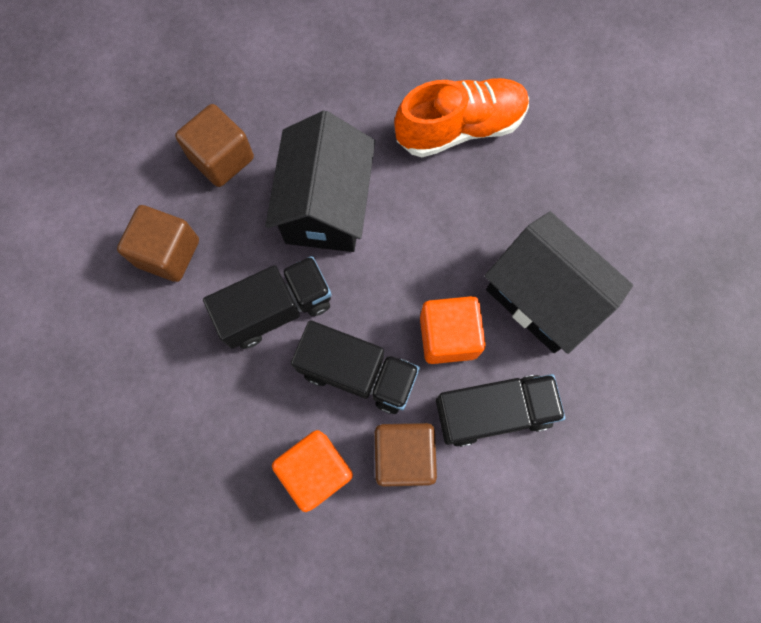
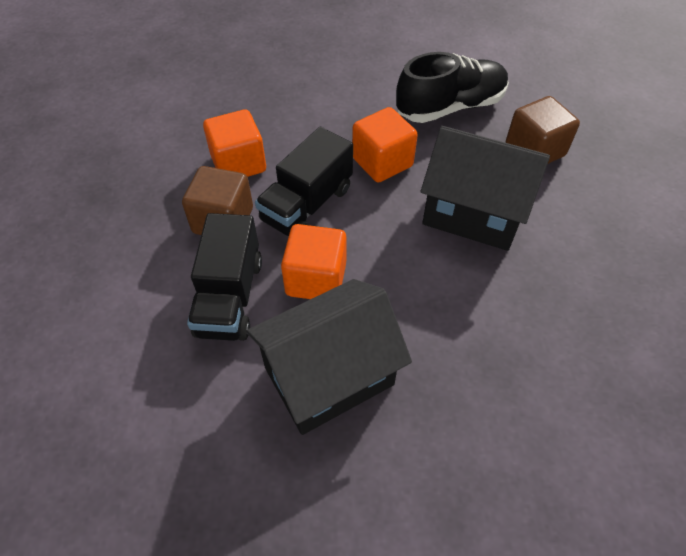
camera: 105 degrees right, 20 degrees down
brown cube [117,205,199,282] -> black shoe [396,52,509,123]
black truck [203,256,332,349] -> orange cube [352,107,418,183]
orange shoe [394,78,529,157] -> none

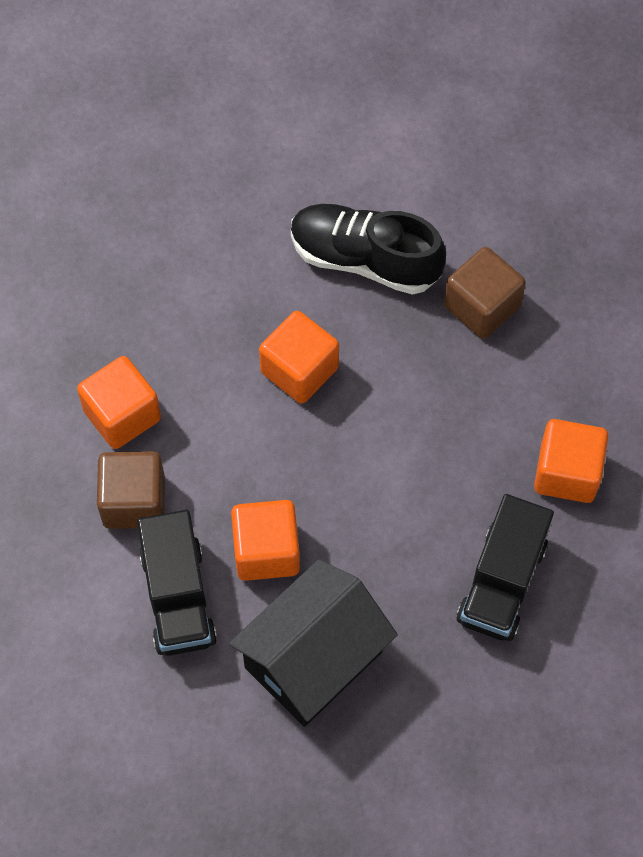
camera: 15 degrees left, 10 degrees up
black truck [255,127,353,236] -> black truck moved to [457,494,554,641]
black shoe [396,52,509,123] -> black shoe turned 120 degrees counterclockwise [291,204,446,295]
black house [421,126,550,251] -> none
none -> orange cube [534,419,608,503]

